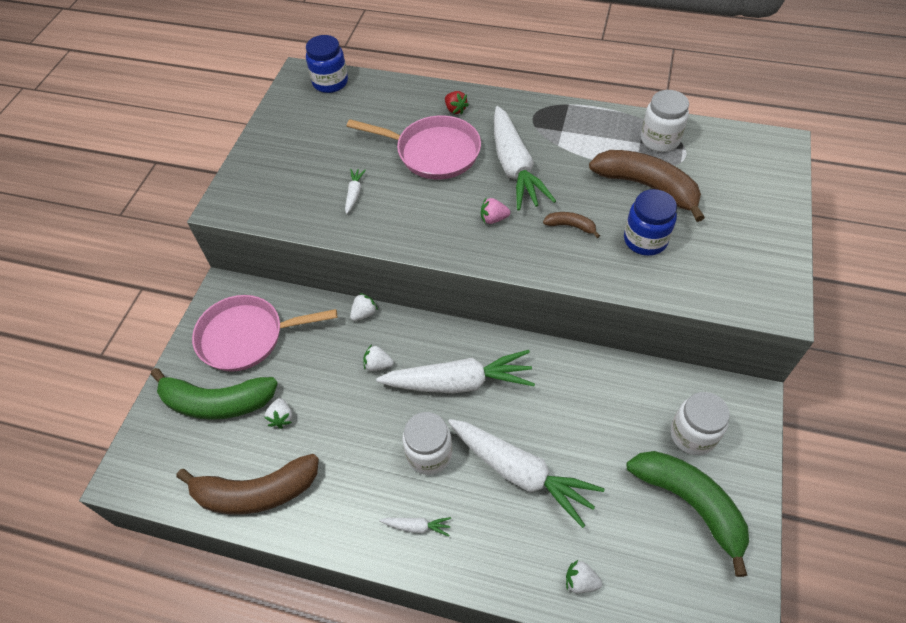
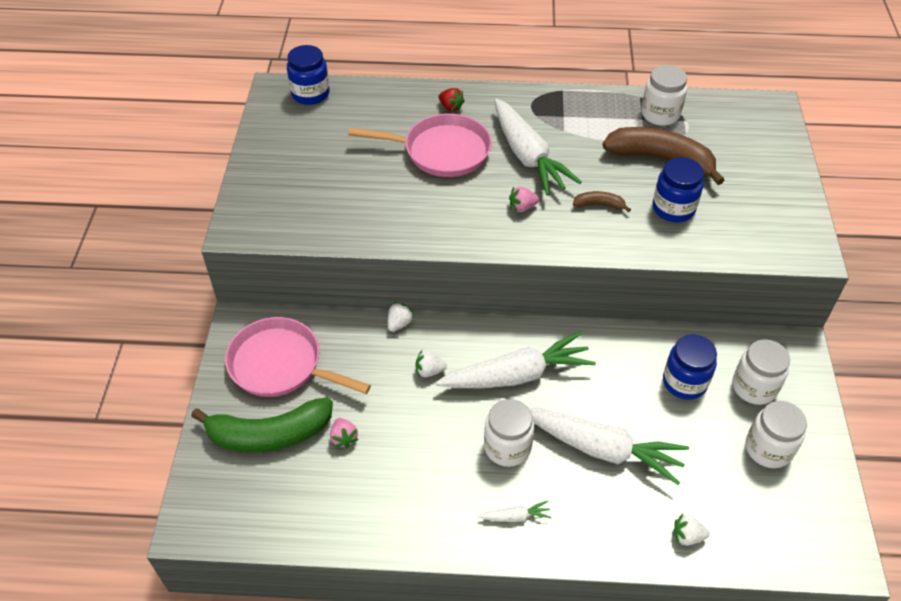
camera: 15 degrees left, 5 degrees down
brown banana [176,454,319,514] -> none
pink pan [192,295,337,372] -> pink pan turned 45 degrees clockwise [225,317,371,397]
white strawberry [265,398,292,429] -> pink strawberry [330,418,359,449]
white carrot [345,169,366,214] -> none
green banana [627,451,749,577] -> white jar [746,401,807,468]
none -> blue jar [663,335,717,400]

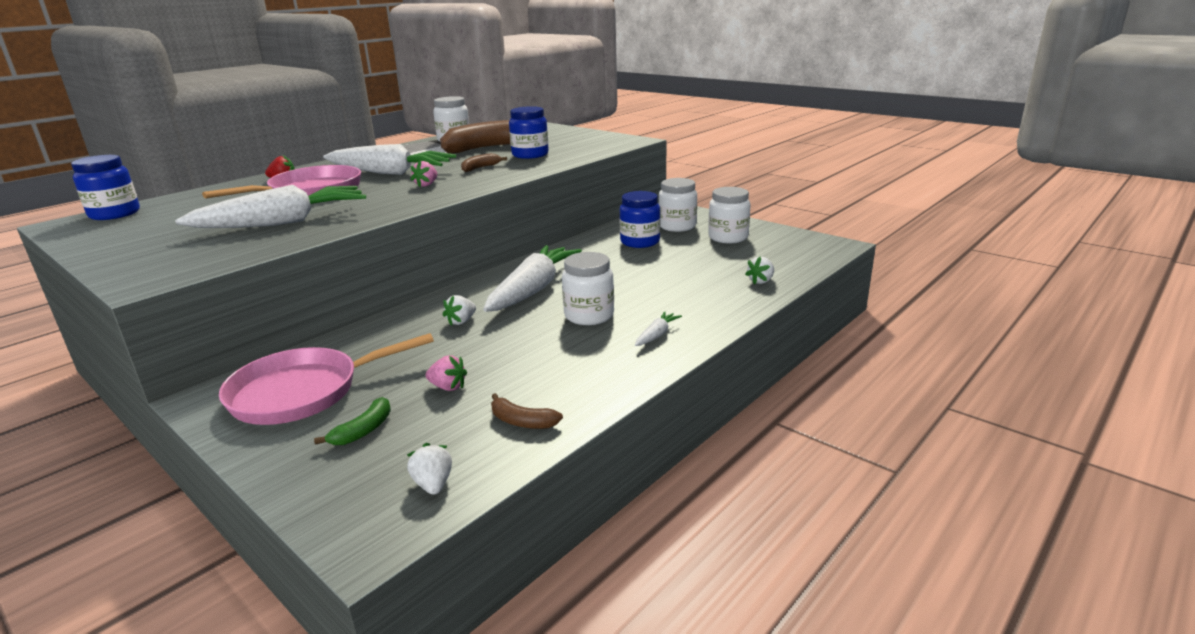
camera: 50 degrees left, 25 degrees down
green banana [191,397,333,452] -> green banana [314,397,391,445], size x0.45
white strawberry [388,302,415,332] -> white strawberry moved to [407,443,452,495]
white carrot [529,408,689,485] -> white carrot moved to [175,185,366,228]
none -> brown banana [491,393,563,429]

